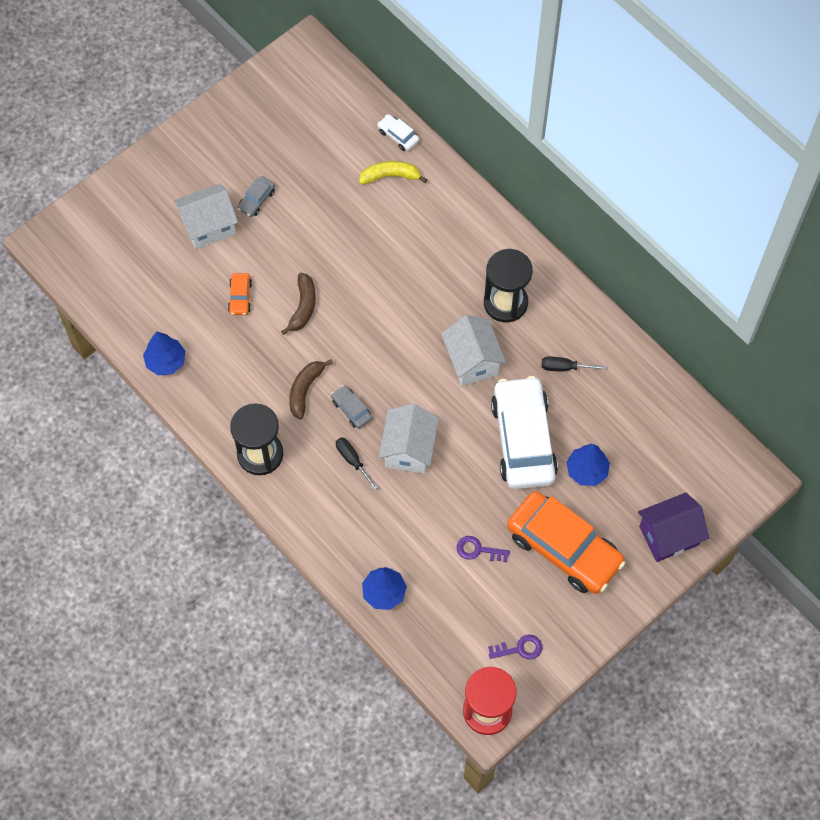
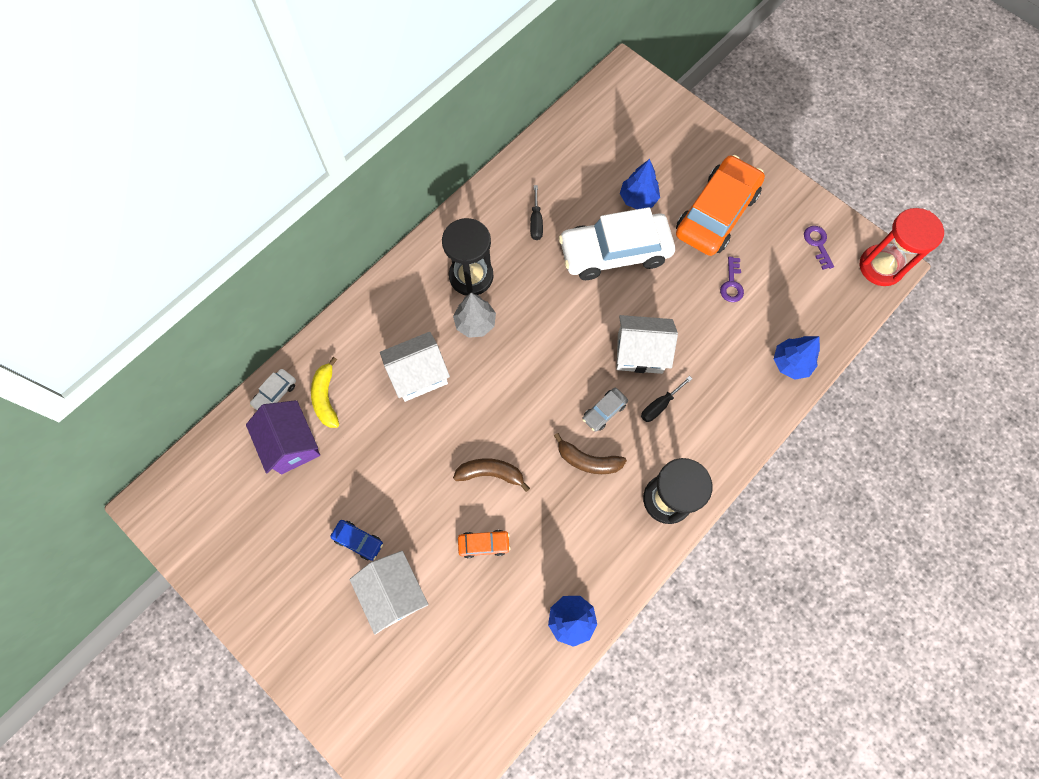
camera: 95 degrees left, 5 degrees up
grey car [237,176,275,217] -> blue car [330,520,383,561]
white house [441,315,506,386] -> white house moved to [380,332,450,402]
purple house [638,493,709,562] -> purple house moved to [246,400,320,474]
none -> grey tree [453,293,496,338]

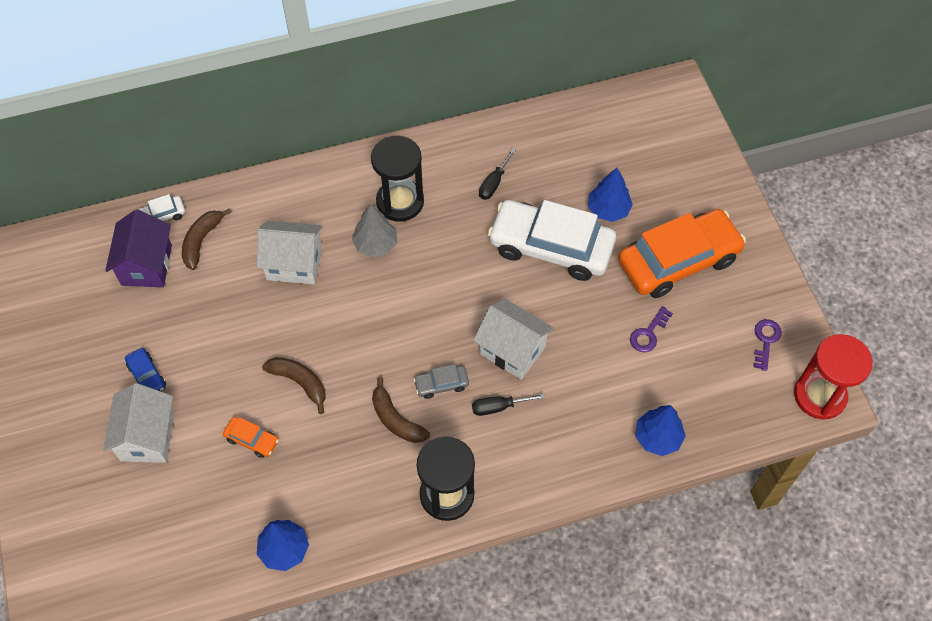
camera: 30 degrees right, 10 degrees down
yellow banana [311,357,339,428] -> brown banana [182,208,231,270]

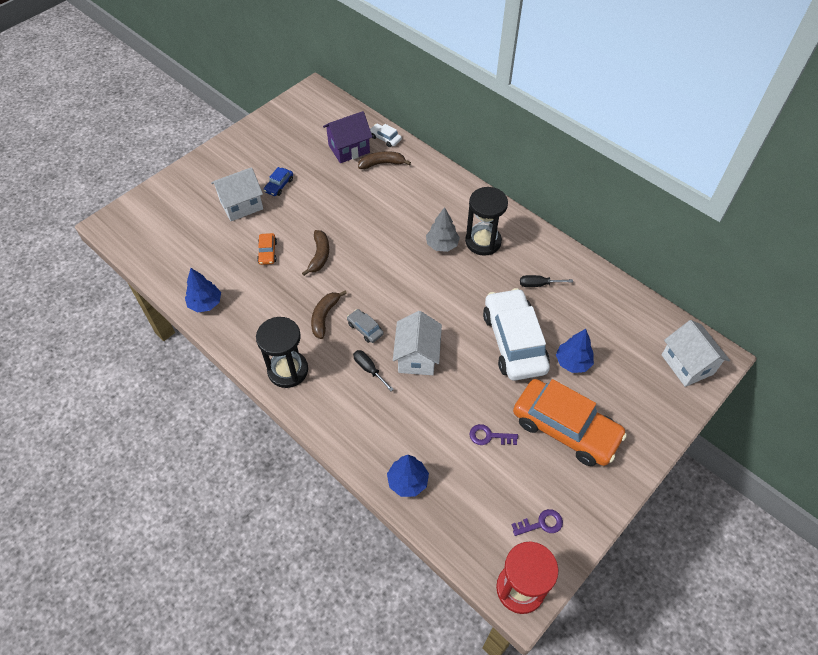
camera: 60 degrees right, 5 degrees down
white house [257,221,323,285] -> white house moved to [662,320,730,387]

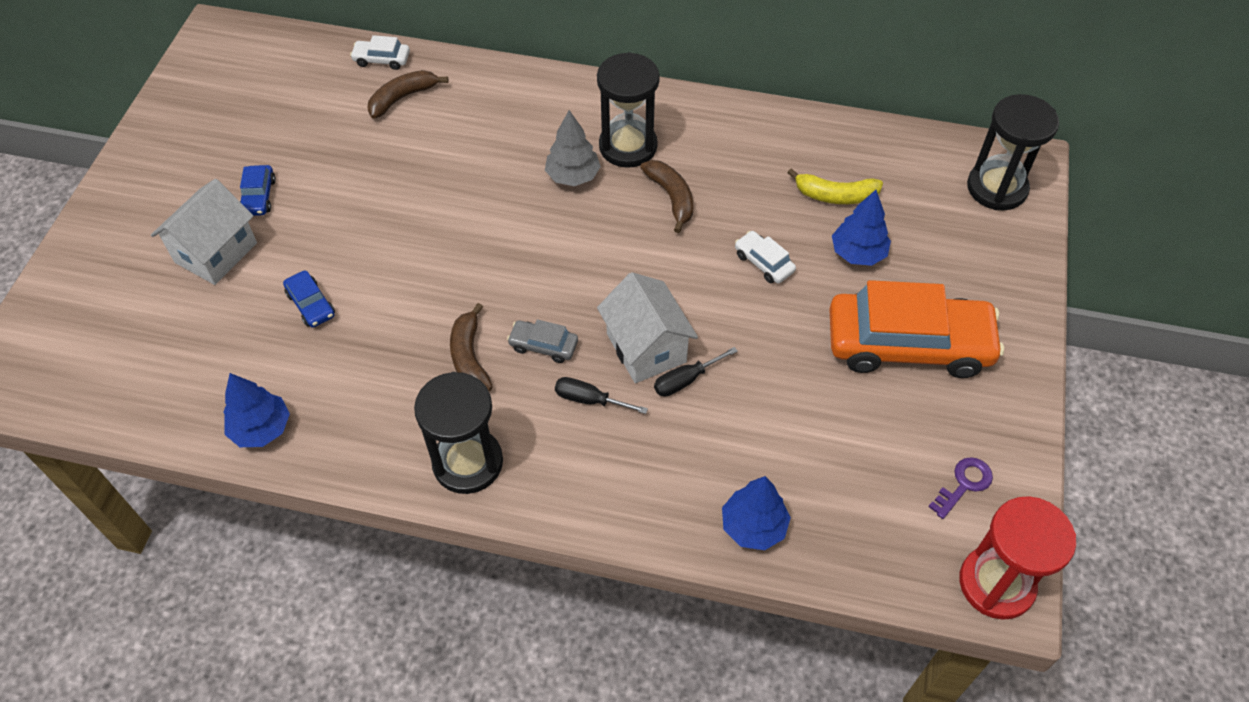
camera: 30 degrees left, 0 degrees up
orange car [257,233,277,265] -> blue car [283,271,335,327]
brown banana [302,230,329,276] -> brown banana moved to [640,160,693,233]
purple house [323,111,373,163] -> none
purple key [469,424,518,445] -> none
white car [483,288,550,381] -> white car [735,231,796,283], size x0.41
black screwdriver [520,275,573,287] -> black screwdriver moved to [654,347,738,397]
white house [662,320,730,387] -> black hourglass [967,94,1059,211]
none -> yellow banana [788,168,883,204]

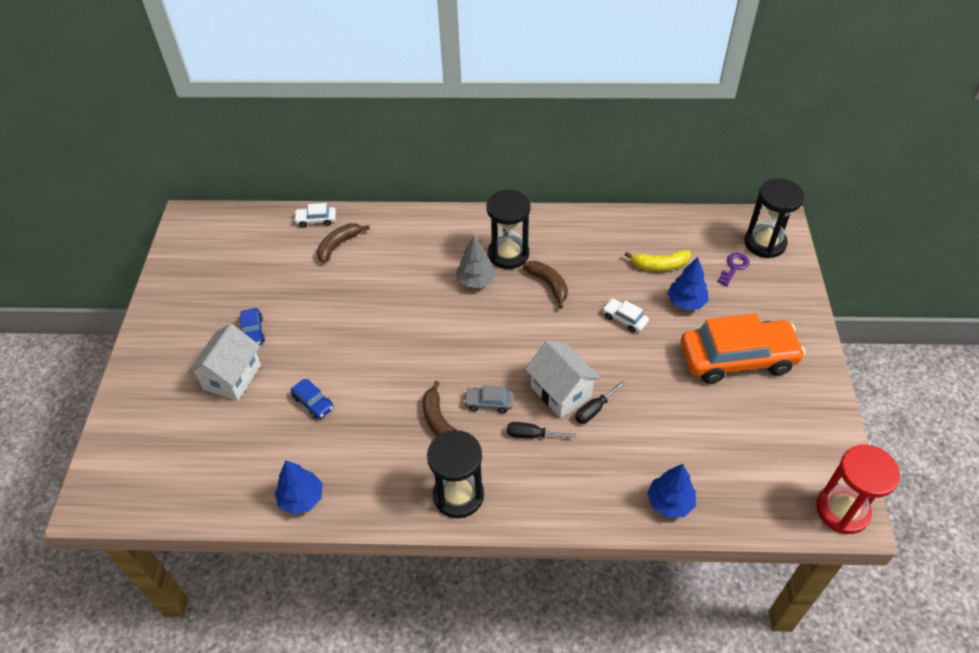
camera: 10 degrees left, 5 degrees down
purple key [928,457,993,519] -> purple key moved to [717,253,750,286]

